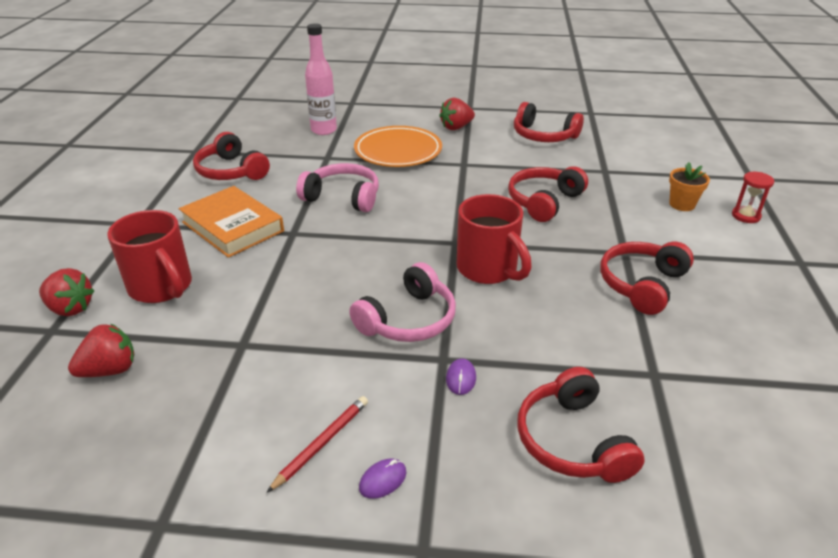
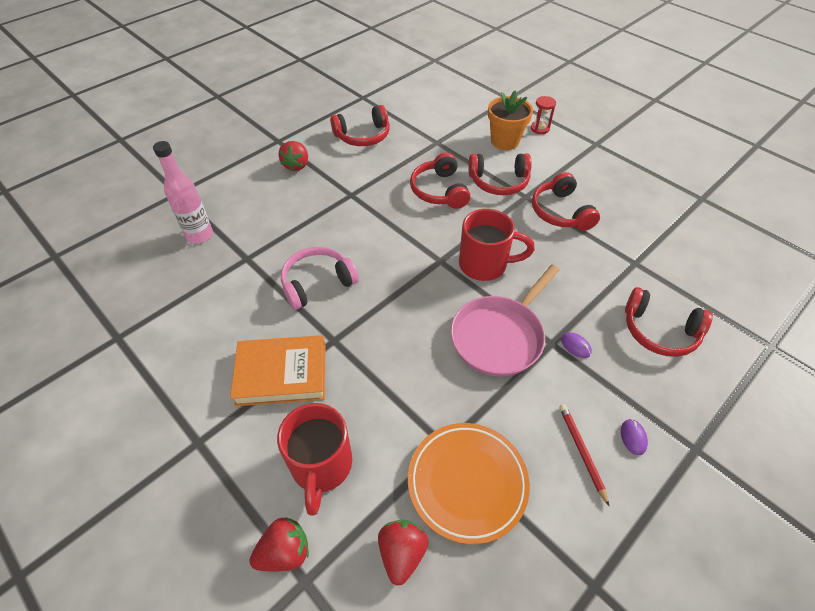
camera: 50 degrees left, 15 degrees up
red mug [107,210,192,303] -> red mug turned 90 degrees clockwise [277,403,352,515]
red headphones [193,132,270,180] -> red headphones moved to [468,153,532,195]
pink headphones [349,262,456,342] -> pink pan [451,265,560,377]
orange plate [354,126,442,167] -> orange plate moved to [408,423,530,544]
orange flower pot [669,162,710,211] -> orange flower pot [488,91,533,150], size x1.57

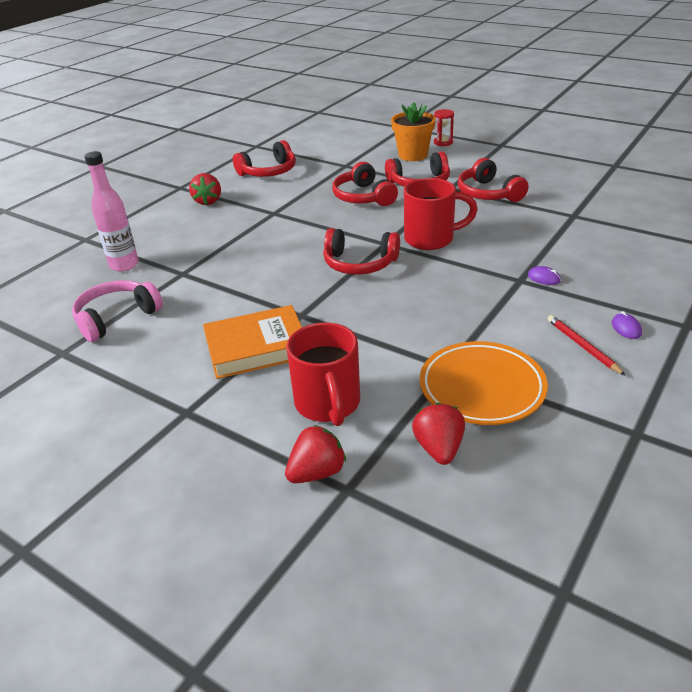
camera: 10 degrees left, 15 degrees down
pink headphones [281,247,359,310] -> pink headphones moved to [72,280,163,342]
pink pan [451,265,560,377] -> none
red headphones [625,287,713,357] -> red headphones moved to [323,228,400,274]

